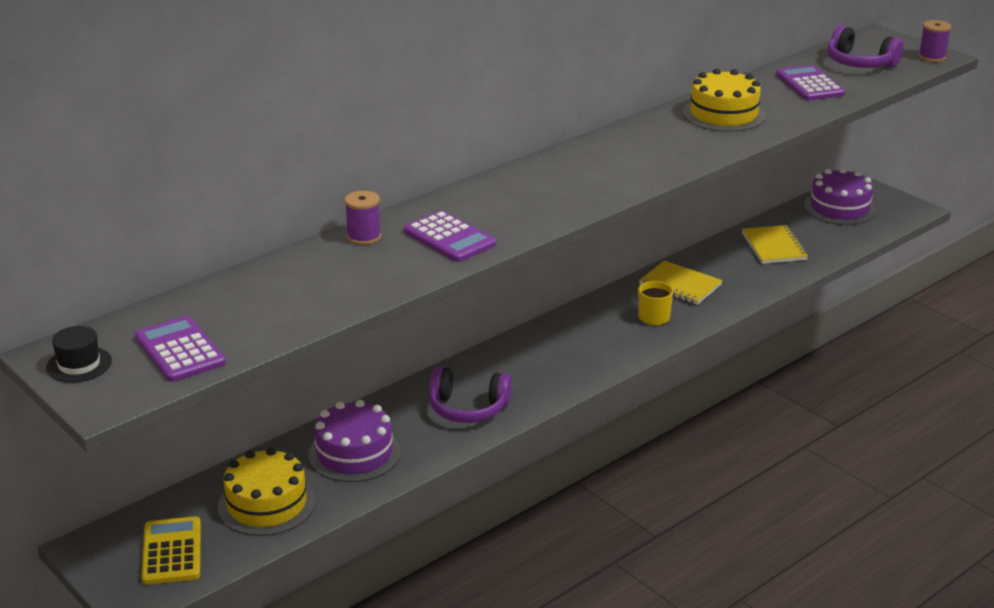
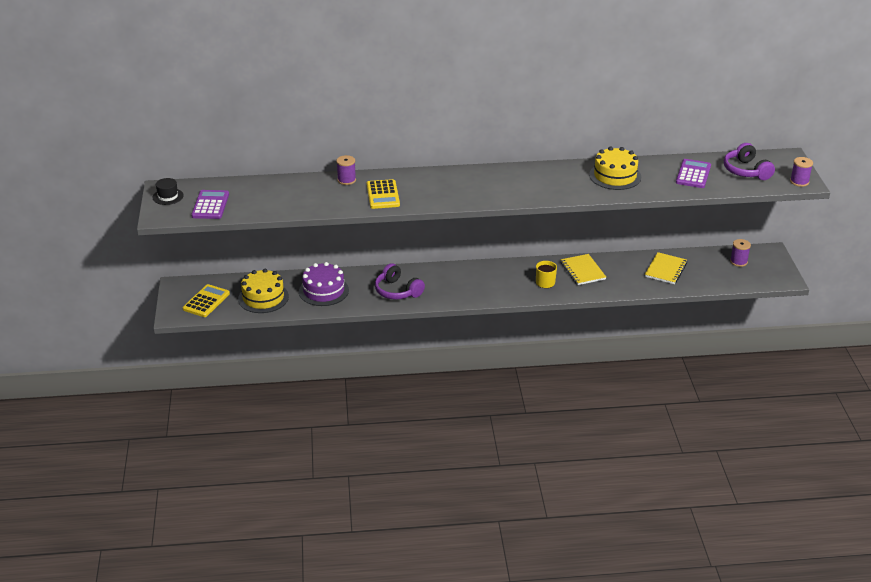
camera: 35 degrees right, 5 degrees up
purple calculator [404,211,496,262] -> yellow calculator [367,179,400,209]
purple cake [804,168,876,225] -> purple spool [730,239,751,267]

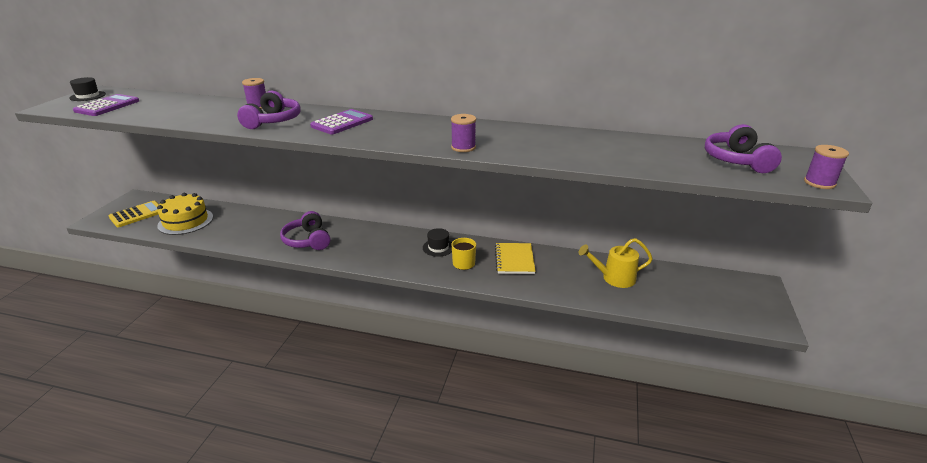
camera: 20 degrees right, 5 degrees down
purple cake [299,262,349,306] -> none
yellow calculator [367,179,400,209] -> purple headphones [237,91,301,129]
yellow cake [589,147,641,190] -> none
yellow notebook [645,252,687,284] -> yellow watering can [578,238,653,288]
purple calculator [676,159,711,188] -> purple calculator moved to [310,109,373,134]
purple spool [730,239,751,267] -> purple spool moved to [451,114,476,152]
none -> black hat [423,228,452,257]

